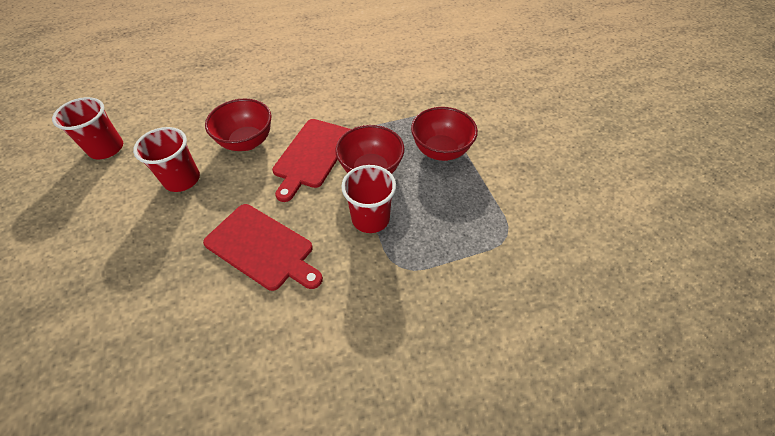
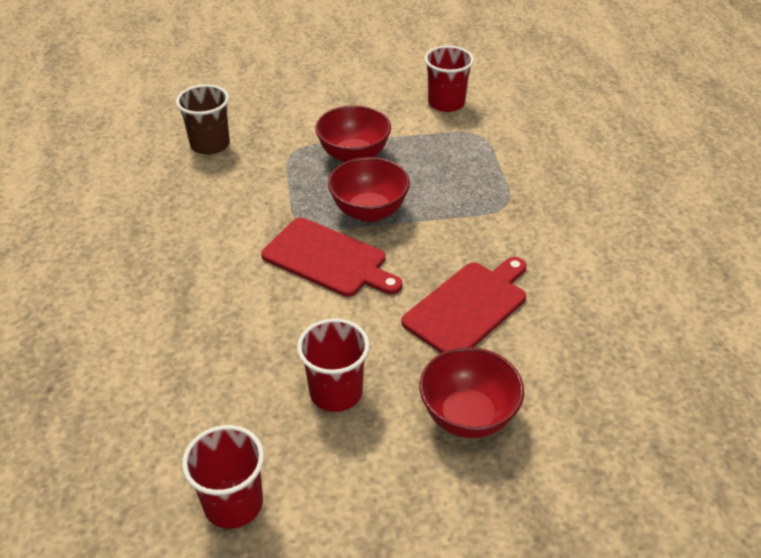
camera: 80 degrees left, 10 degrees down
red bowl [205,98,271,151] -> red bowl moved to [419,347,524,438]
red cup [341,165,396,233] -> red cup moved to [425,46,474,112]
none -> brown cup [176,84,230,155]

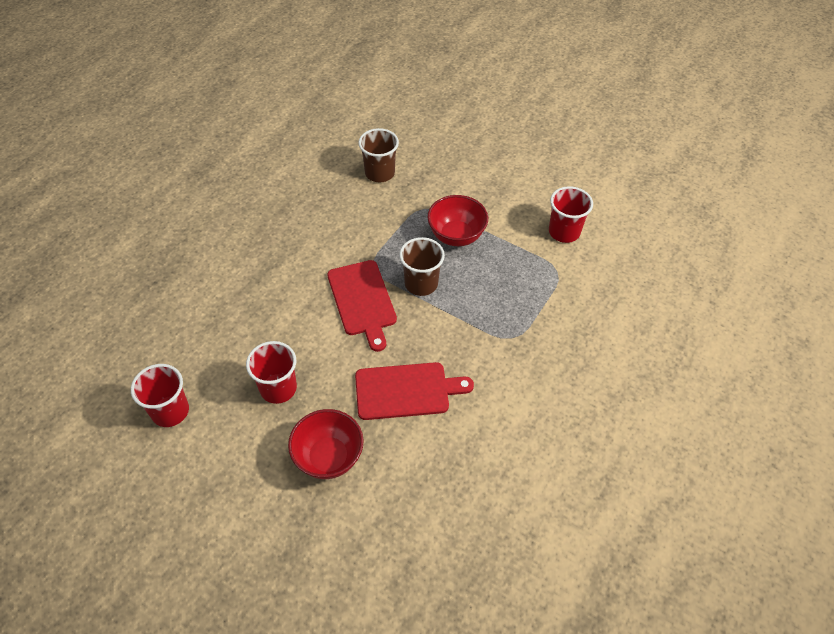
camera: 40 degrees right, 10 degrees up
red bowl [328,157,410,222] -> brown cup [399,237,445,296]

